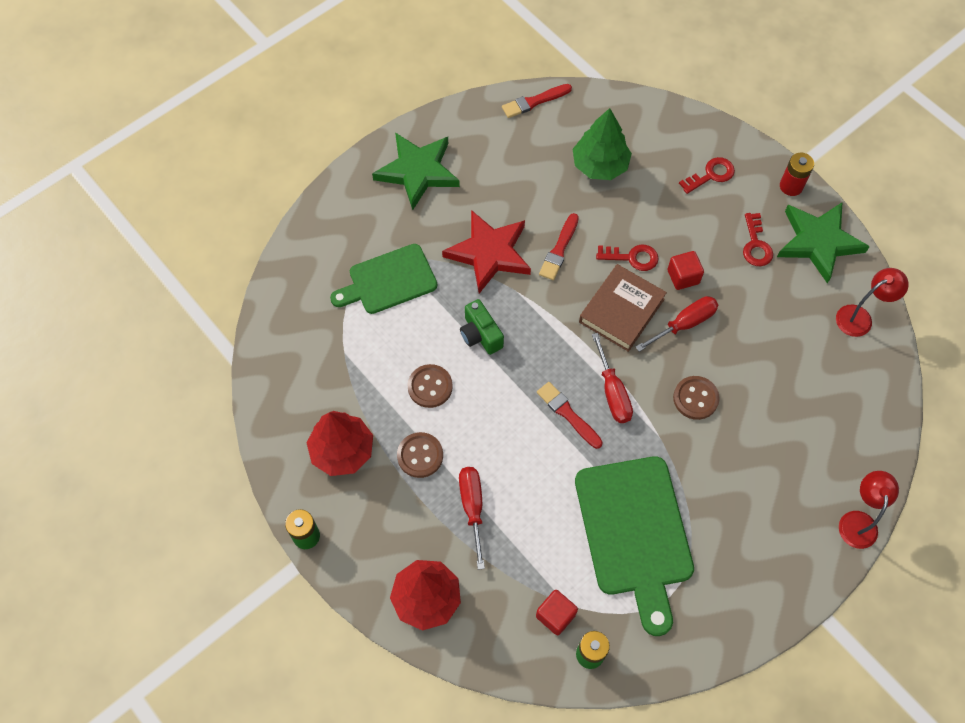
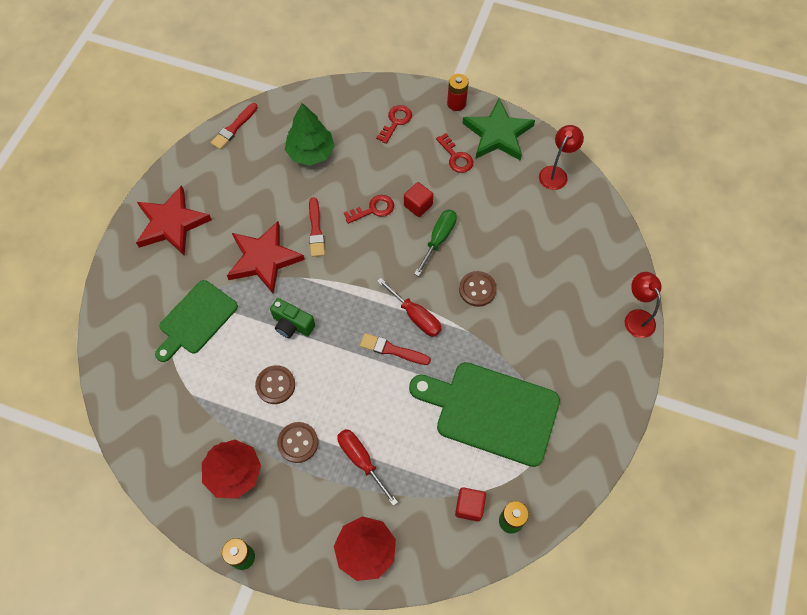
camera: 30 degrees left, 0 degrees up
green star [372,133,460,210] -> red star [136,185,212,256]
green cutting board [575,456,694,636] -> green cutting board turned 150 degrees clockwise [409,362,560,467]
brown book [579,264,667,352] -> none
red screwdriver [636,296,718,352] -> green screwdriver [414,210,457,276]

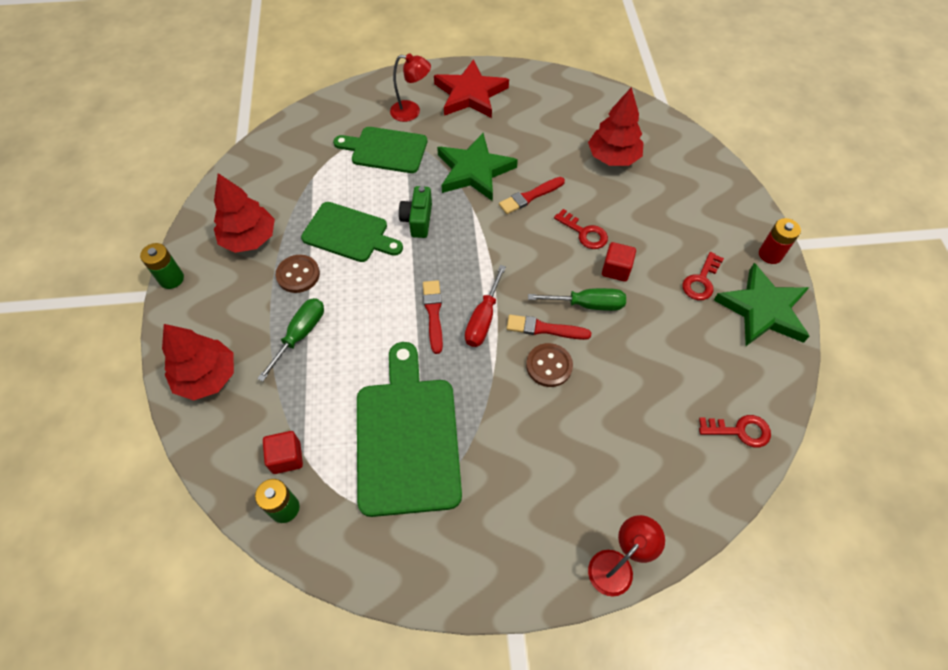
camera: 65 degrees right, 5 degrees down
red brush [211,103,258,150] -> red brush moved to [506,315,591,340]
red star [227,221,305,294] -> green star [437,133,518,201]
brown button [255,365,295,404] -> green cutting board [301,202,403,262]
green tree [285,103,335,166] -> red tree [588,87,644,166]
red screwdriver [337,429,398,506] -> green screwdriver [257,298,324,382]
red key [376,105,412,144] -> red key moved to [699,415,771,447]
red lamp [539,125,584,190] -> red lamp moved to [390,53,431,122]

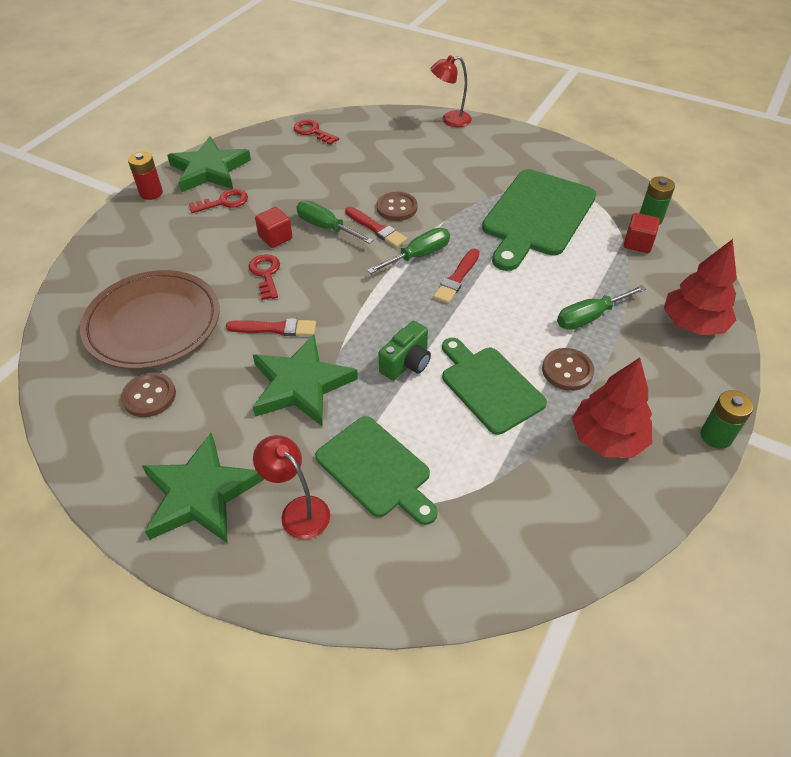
camera: 145 degrees left, 10 degrees down
red star [434,59,509,118] -> green star [142,433,264,543]
red screwdriver [465,265,506,347] -> green screwdriver [367,228,450,274]
red tree [588,87,644,166] -> brown plate [80,270,220,369]
none -> brown button [121,372,176,417]

